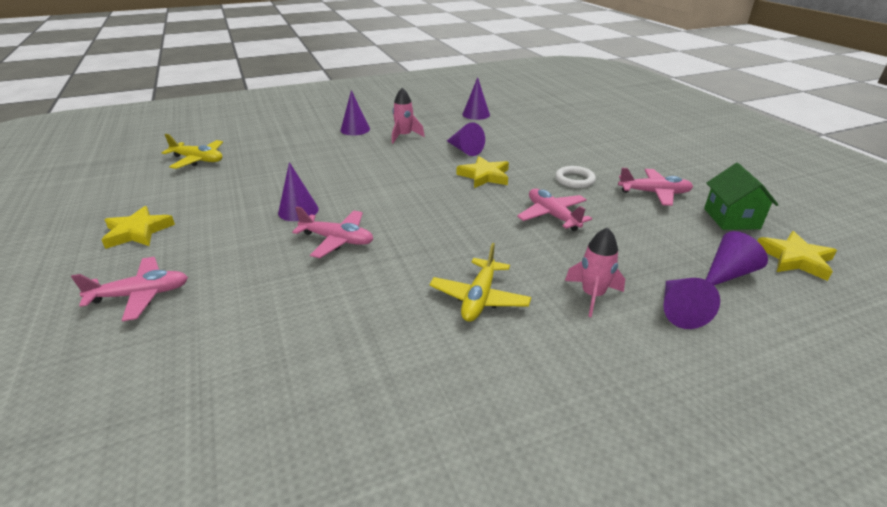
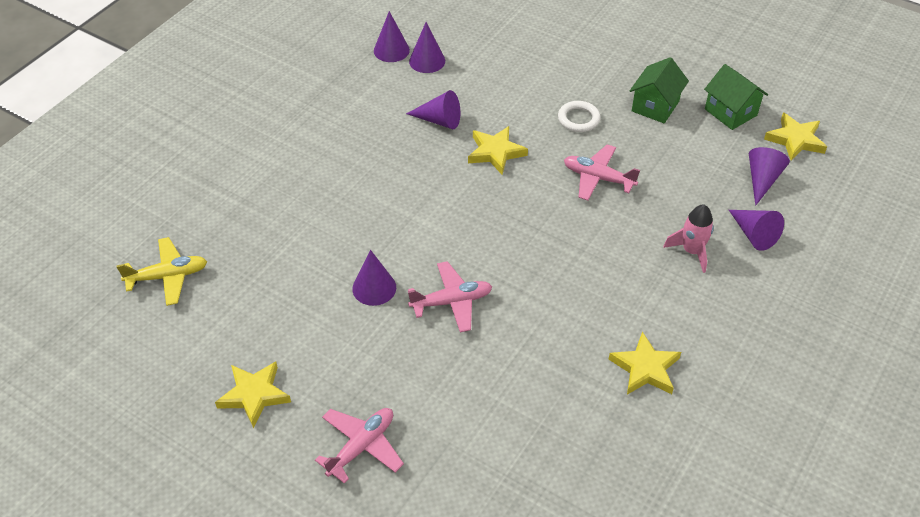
camera: 35 degrees left, 15 degrees up
purple cone [340,90,370,135] -> purple cone moved to [409,22,445,73]
pink rocket [392,88,425,144] -> none
yellow plane [429,243,531,322] -> none
pink plane [618,168,693,206] -> green house [630,57,689,123]
none -> yellow star [608,332,681,395]

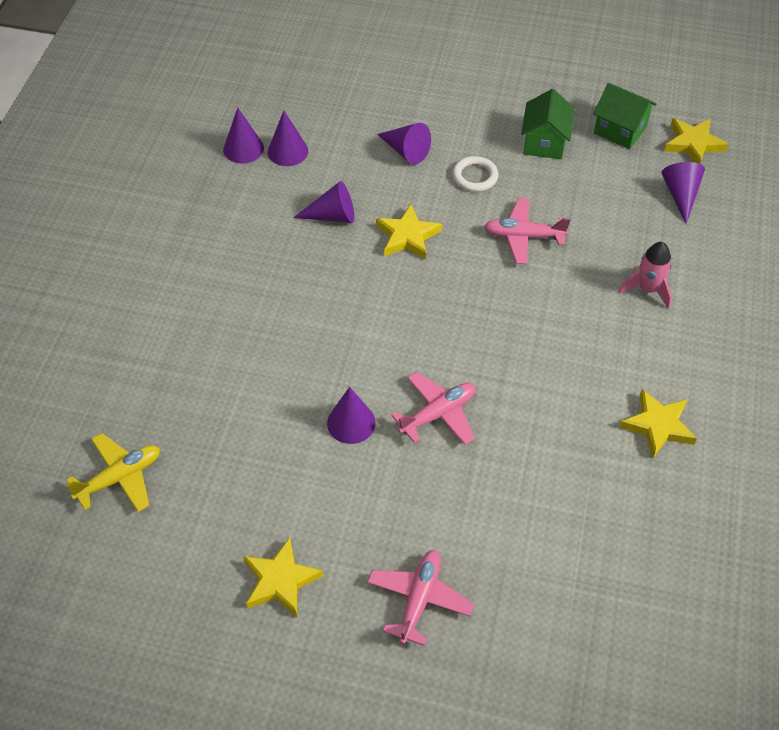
camera: 20 degrees left, 5 degrees up
purple cone [729,210,784,251] -> purple cone moved to [377,123,431,164]

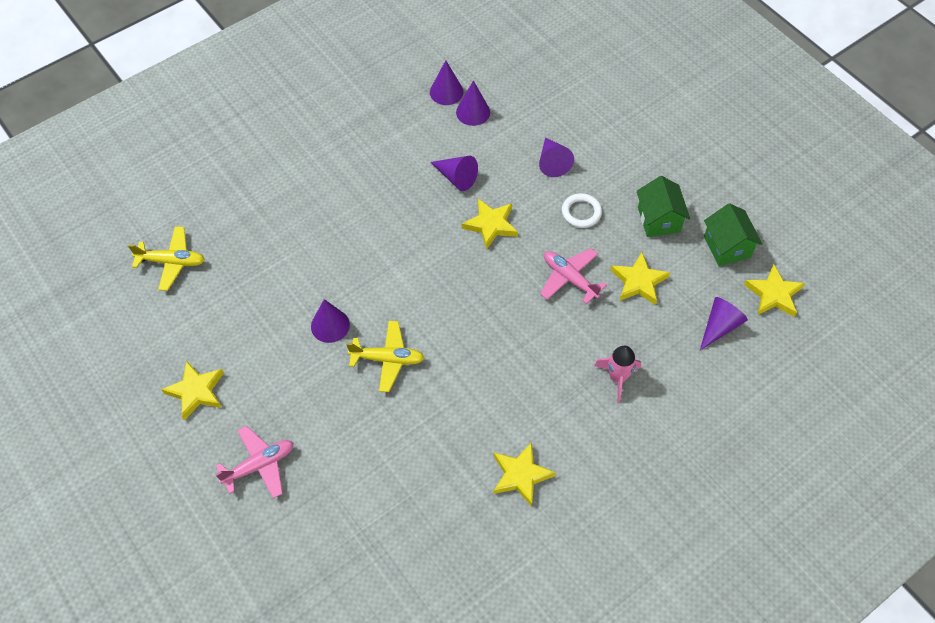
camera: 40 degrees right, 5 degrees up
pink plane [391,372,476,445] -> yellow plane [346,321,424,392]
green house [521,89,575,159] -> green house turned 60 degrees counterclockwise [637,176,690,237]
none -> yellow star [611,252,670,305]

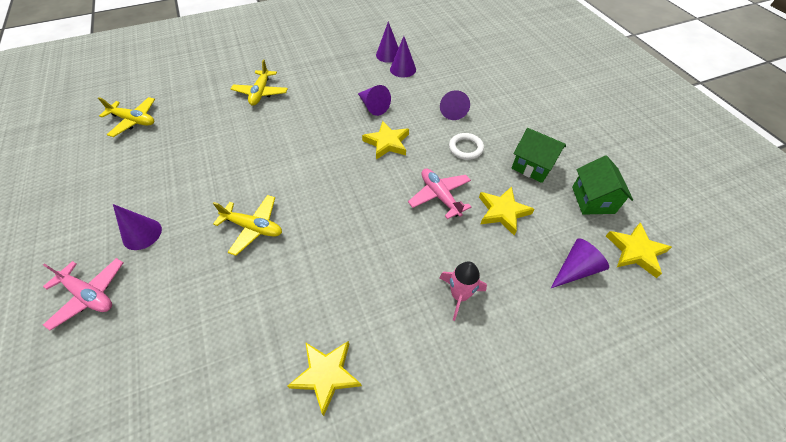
camera: 15 degrees right, 5 degrees down
yellow star [161,361,224,420] -> none
pink plane [215,425,293,498] -> pink plane turned 45 degrees clockwise [43,258,123,331]
purple cone [311,299,350,343] -> purple cone moved to [113,204,162,250]
green house [637,176,690,237] -> green house turned 60 degrees counterclockwise [511,128,566,183]
none -> yellow plane [231,59,288,106]

